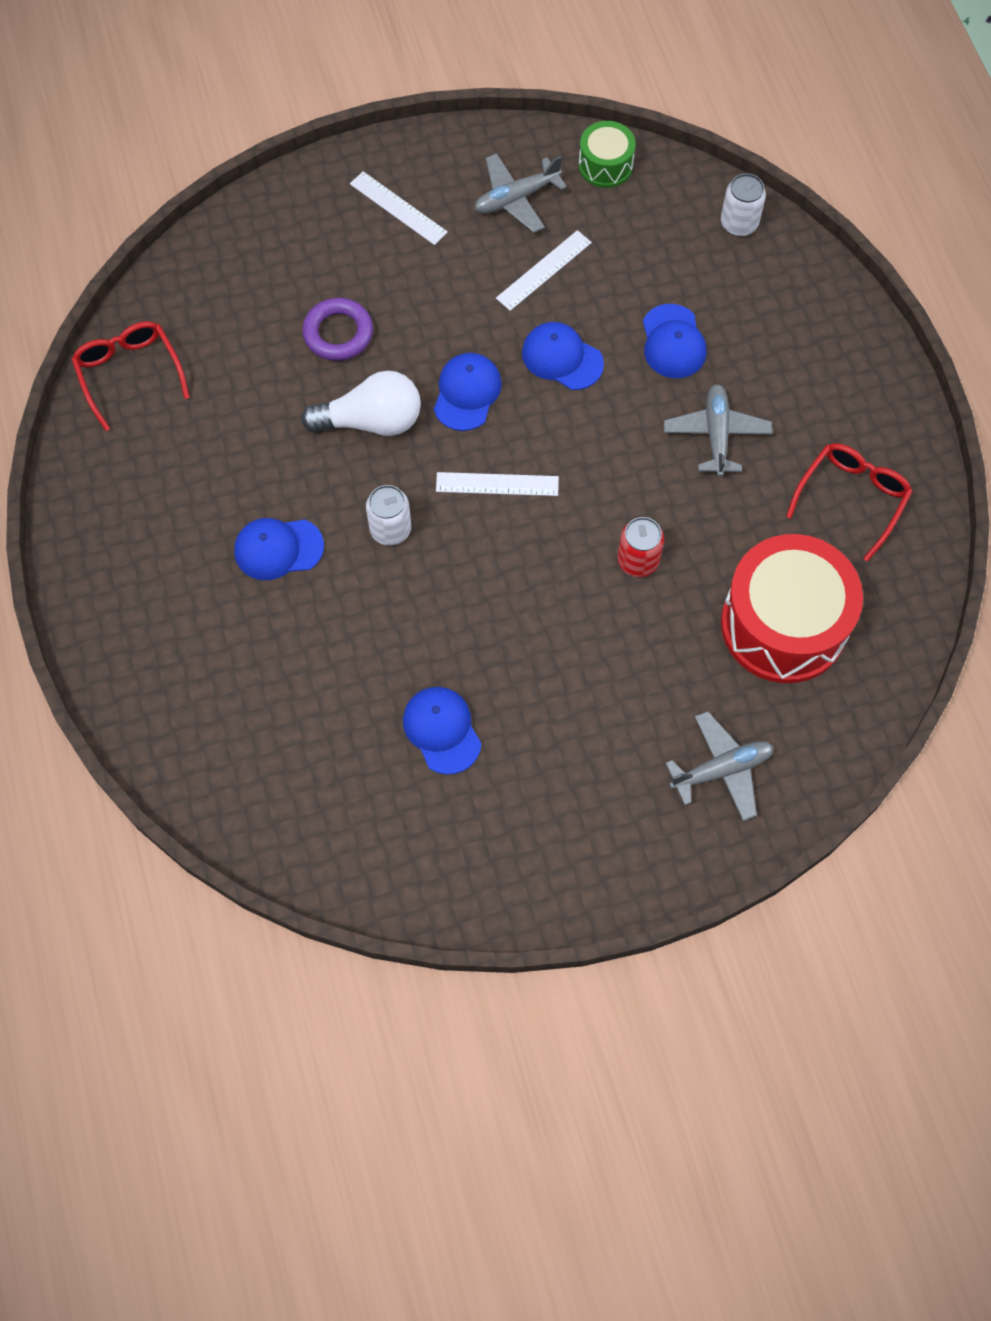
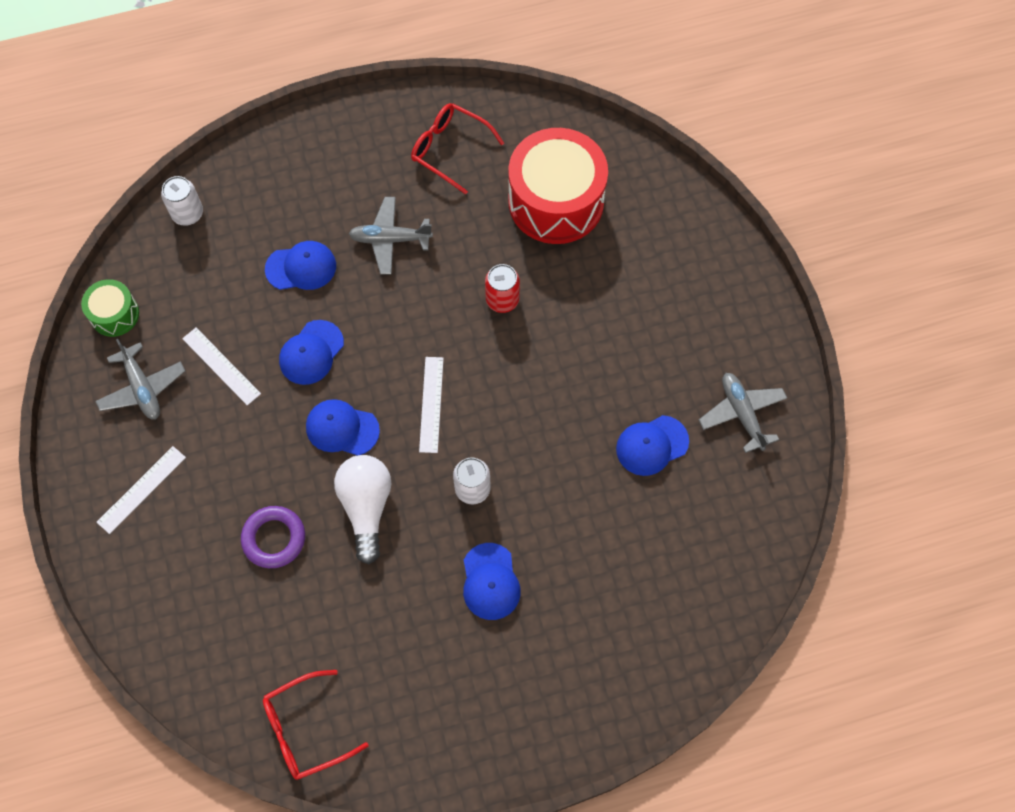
camera: 90 degrees left, 0 degrees up
grey plane [665,711,774,821] -> grey plane moved to [699,373,787,453]

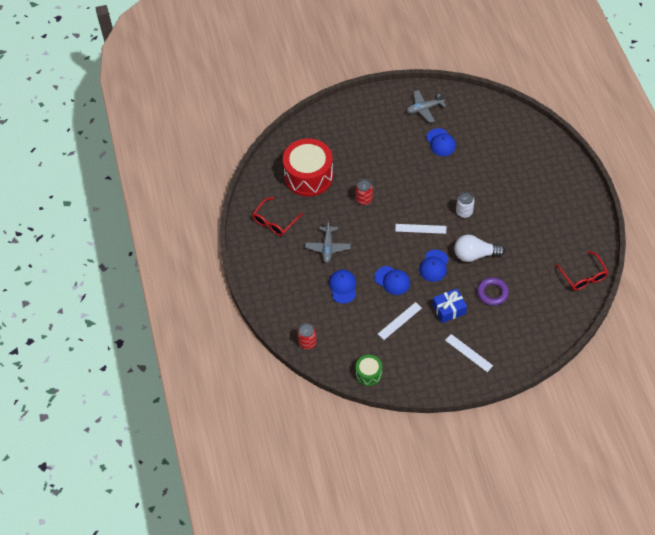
camera: 85 degrees left, 10 degrees down
grey plane [95,339,185,419] -> none
white can [161,176,203,226] -> red can [298,323,317,349]
blue cap [463,543,521,620] -> none
none -> blue gift [432,288,467,323]

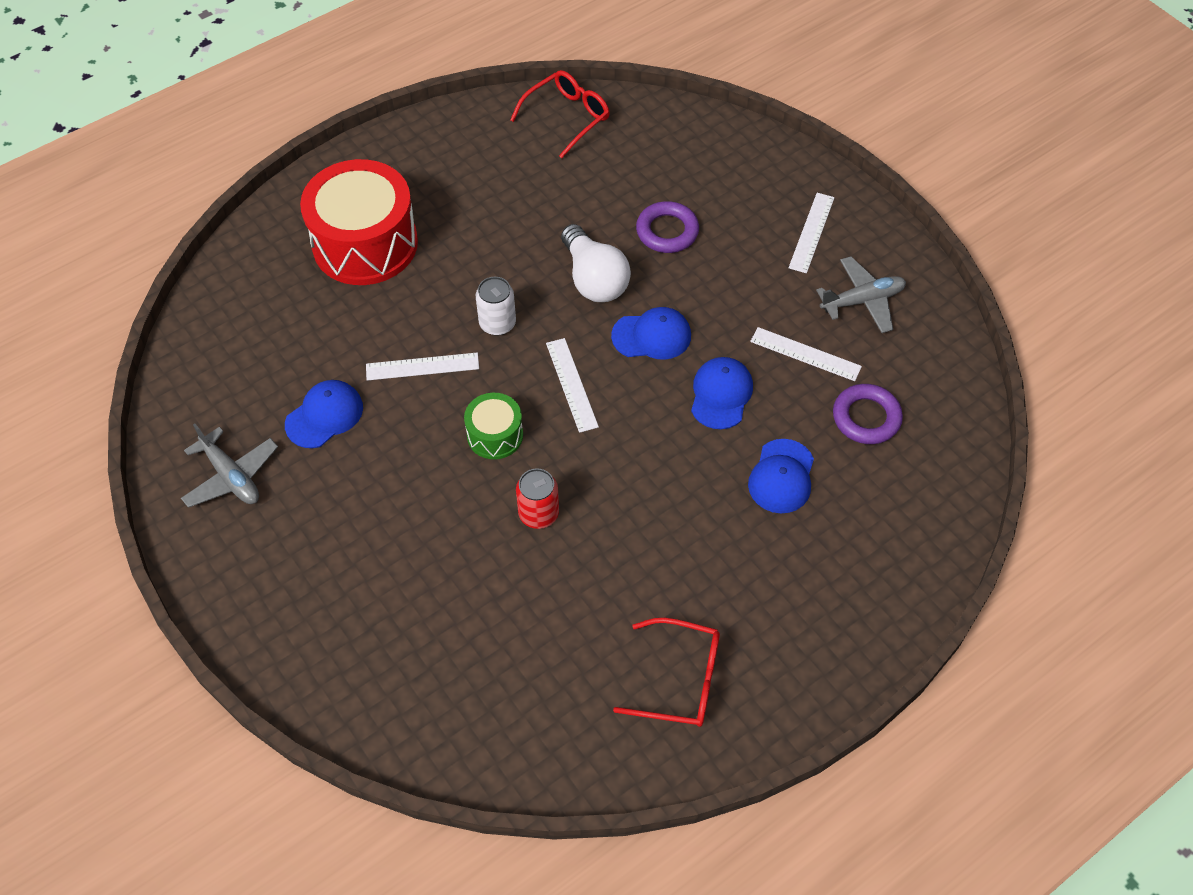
camera: 115 degrees left, 0 degrees up
red drum [283,138,333,196] -> red drum moved to [300,159,418,285]
red can [298,323,317,349] -> none
grey plane [305,220,351,263] -> grey plane moved to [816,257,906,333]
blue cap [329,270,356,304] -> blue cap turned 45 degrees counterclockwise [748,439,814,513]
green drum [356,355,382,386] -> green drum moved to [464,393,523,459]
blue gift [432,288,467,323] -> none
none -> white ruler [366,353,479,381]
none -> purple ring [833,384,903,444]

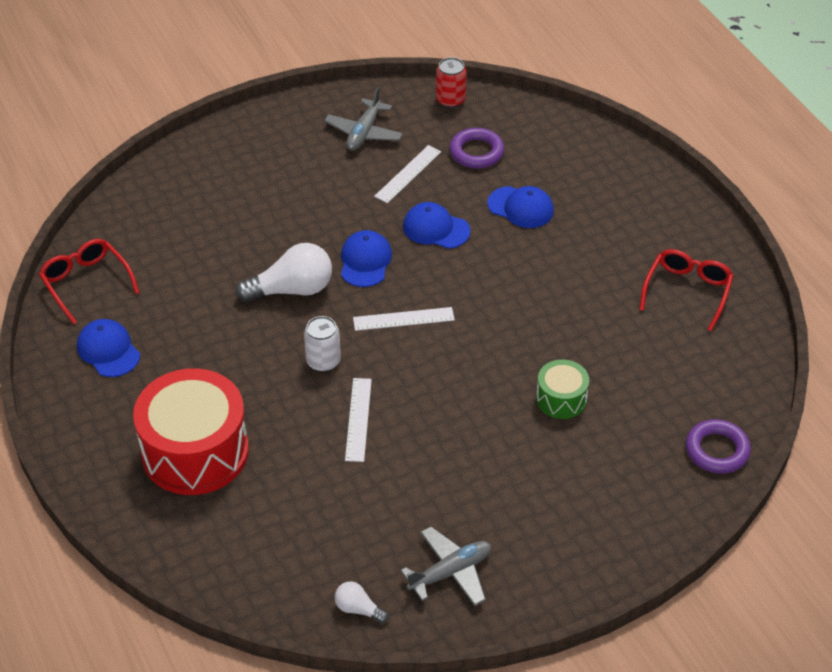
camera: 80 degrees left, 10 degrees down
blue cap [285,380,363,448] -> blue cap moved to [77,319,140,377]
green drum [464,393,523,459] -> green drum moved to [536,359,589,419]
red can [516,468,559,529] -> red can moved to [436,57,467,108]
purple ring [636,201,699,253] -> purple ring moved to [686,419,751,474]
white ruler [788,193,835,273] -> none
grey plane [816,257,906,333] -> grey plane turned 150 degrees counterclockwise [324,87,403,151]
none -> white light bulb [335,582,389,624]

